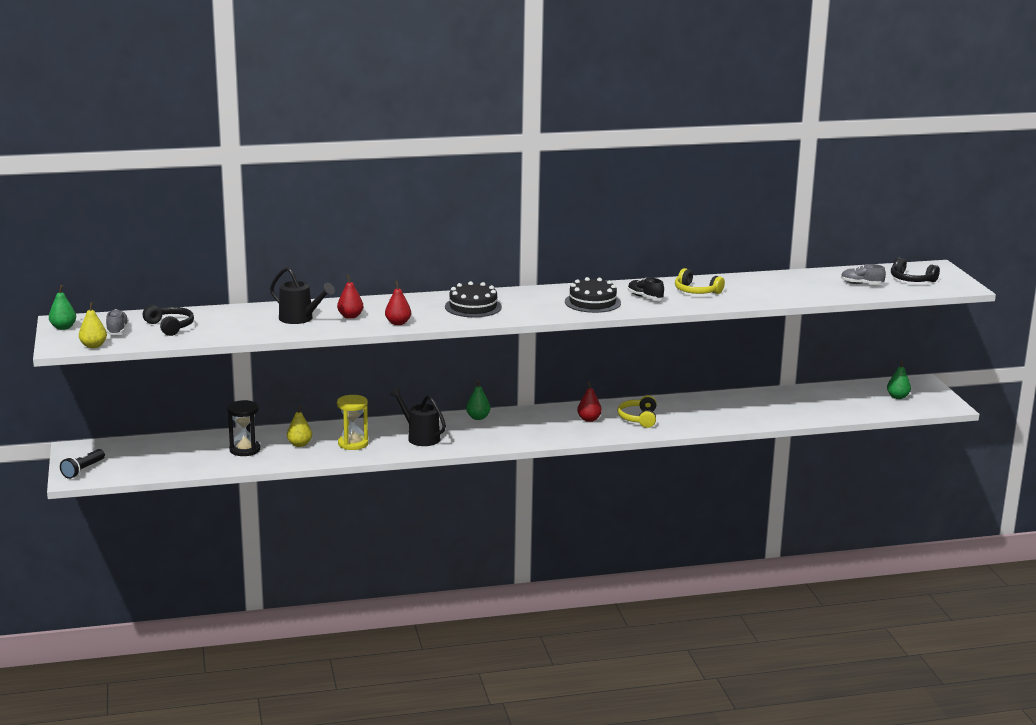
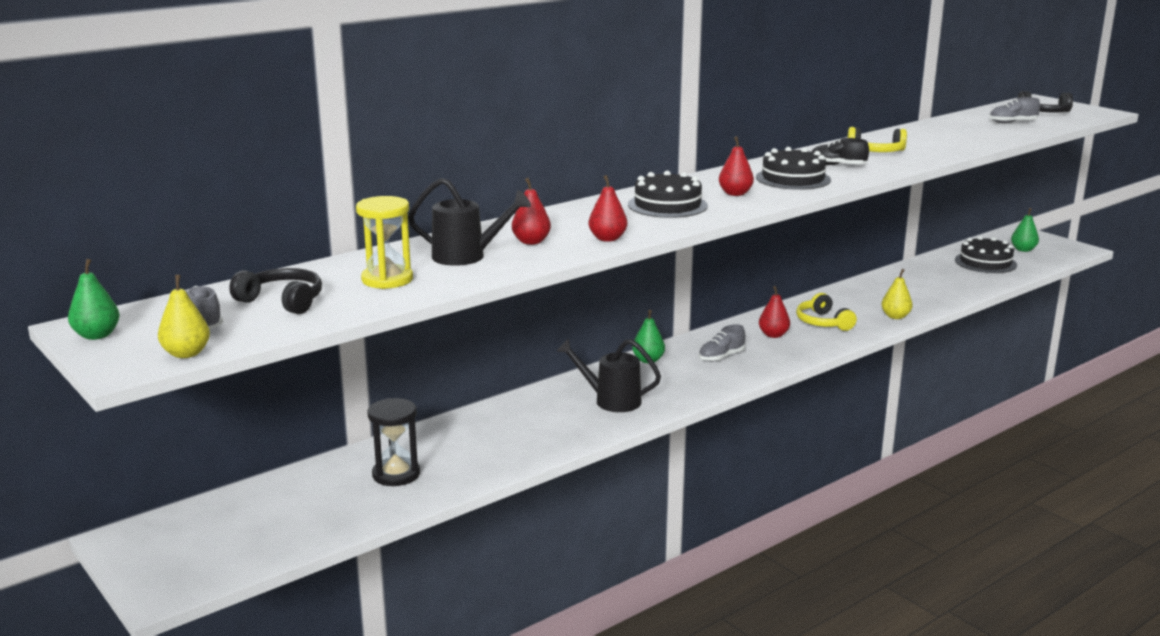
camera: 25 degrees left, 0 degrees up
black flashlight [60,449,105,479] -> none
yellow pear [287,405,312,447] -> yellow pear moved to [881,269,913,319]
yellow hourglass [337,395,369,450] -> yellow hourglass moved to [356,196,413,289]
none -> grey shoe [699,324,745,362]
none -> red pear [719,136,754,196]
none -> black cake [955,236,1017,273]

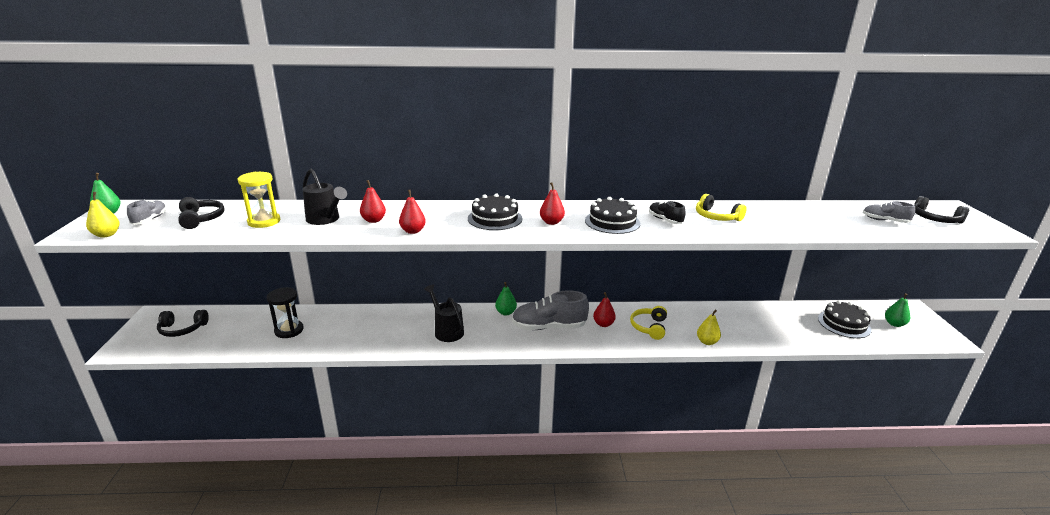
camera: 35 degrees right, 5 degrees up
grey shoe [699,324,745,362] -> grey shoe [512,290,589,330], size x1.91
none -> black headphones [157,310,209,337]

